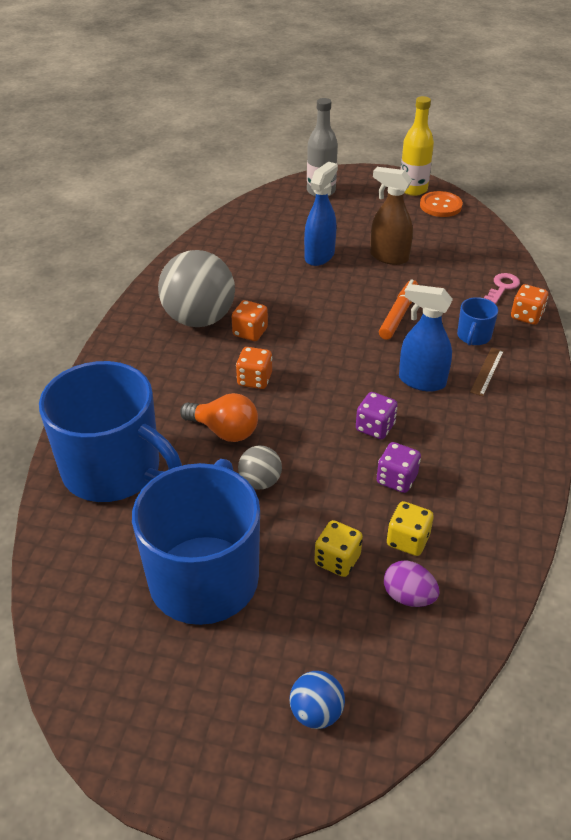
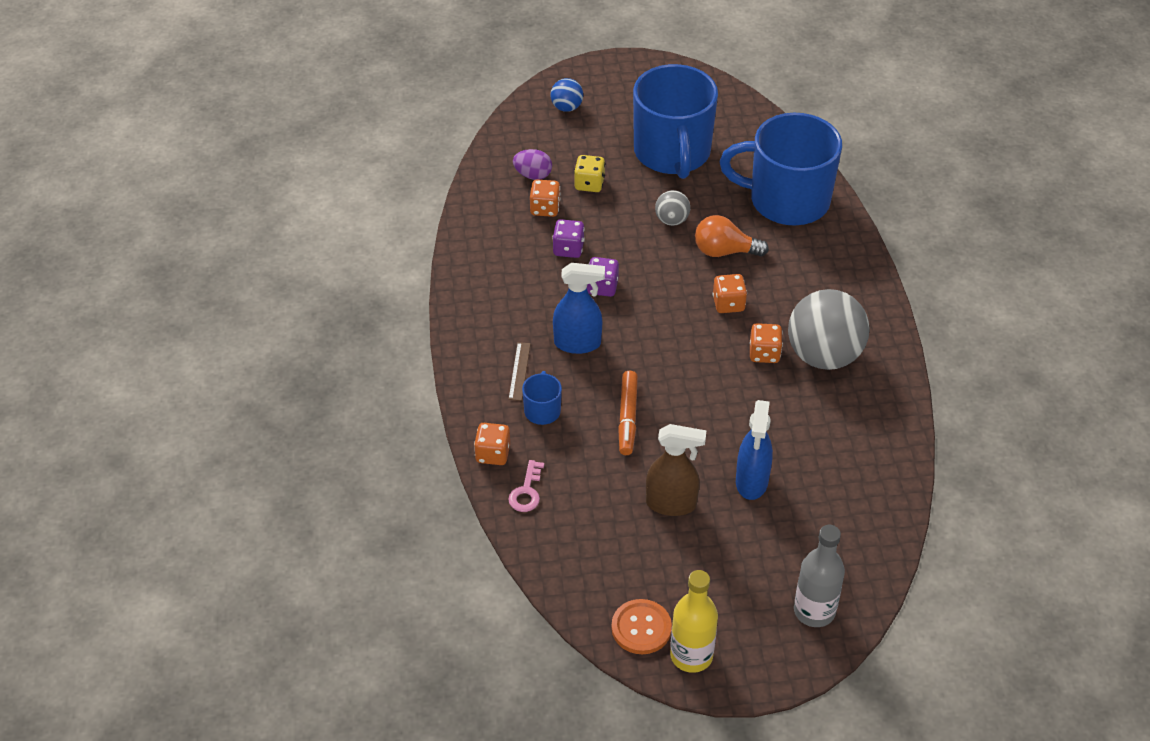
camera: 160 degrees right, 5 degrees up
yellow dice [387,501,434,556] -> orange dice [530,180,560,217]

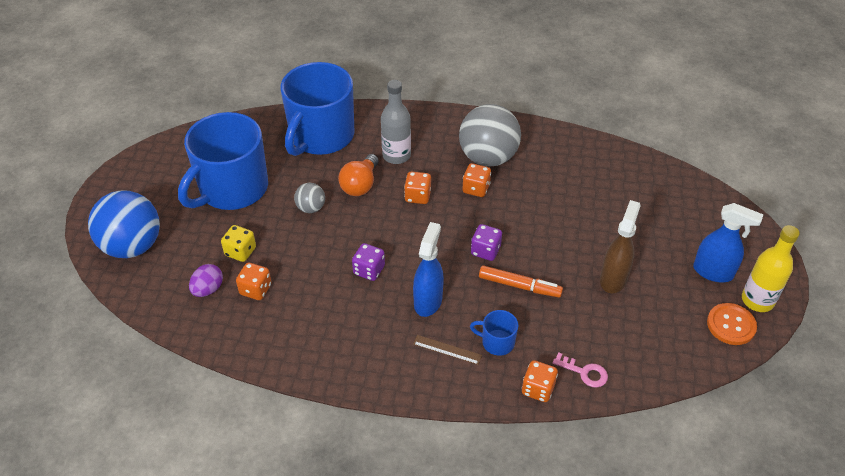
camera: 75 degrees left, 0 degrees up
blue ball [550,78,583,112] -> blue ball [88,190,160,258], size x2.10
purple dice [552,219,585,258] -> purple dice moved to [471,224,502,261]
blue mug [633,64,718,179] -> blue mug turned 120 degrees clockwise [178,112,268,210]
blue spray bottle [736,400,773,500] -> blue spray bottle moved to [693,203,763,282]
grey bottle [794,525,845,627] -> grey bottle moved to [381,80,411,164]

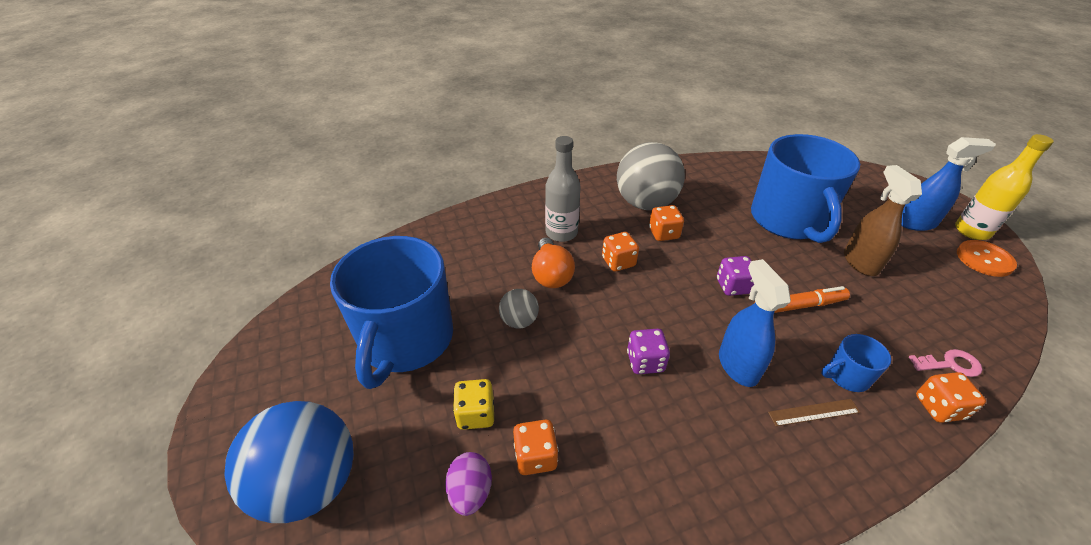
camera: 30 degrees left, 5 degrees down
blue mug [281,62,354,156] -> blue mug moved to [751,134,860,243]

